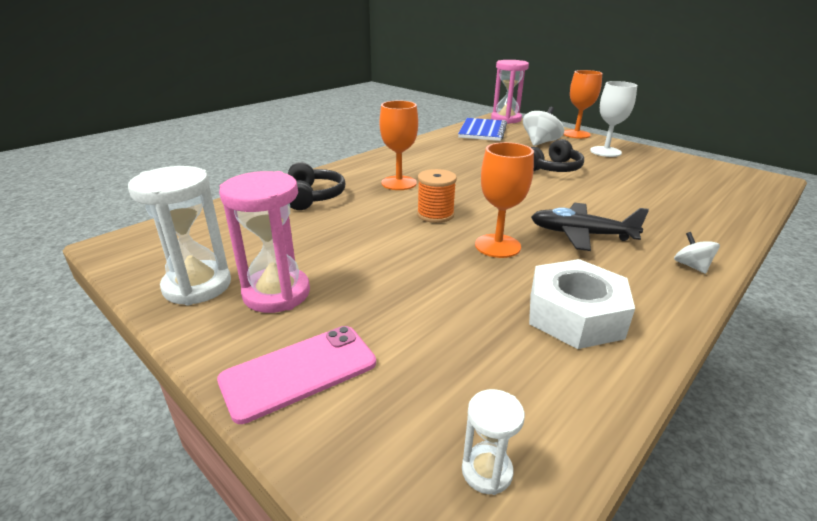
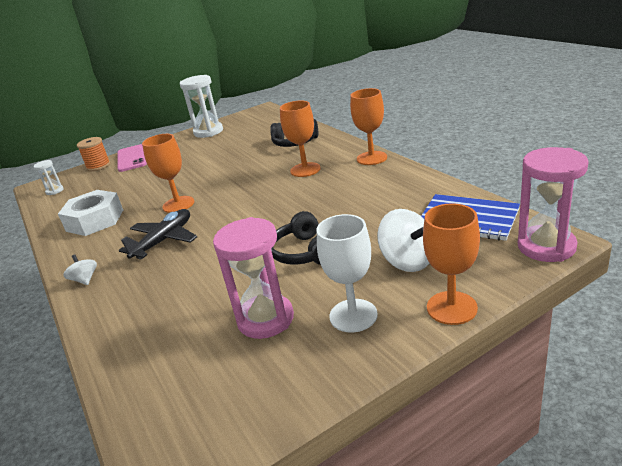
camera: 110 degrees right, 0 degrees up
pink hourglass [219,171,310,313] -> pink hourglass moved to [213,217,294,339]
orange spool [417,169,457,223] -> orange spool moved to [77,137,111,171]
white spinning top [674,232,720,274] -> white spinning top turned 120 degrees counterclockwise [63,254,97,285]
none -> orange goblet [350,88,387,165]

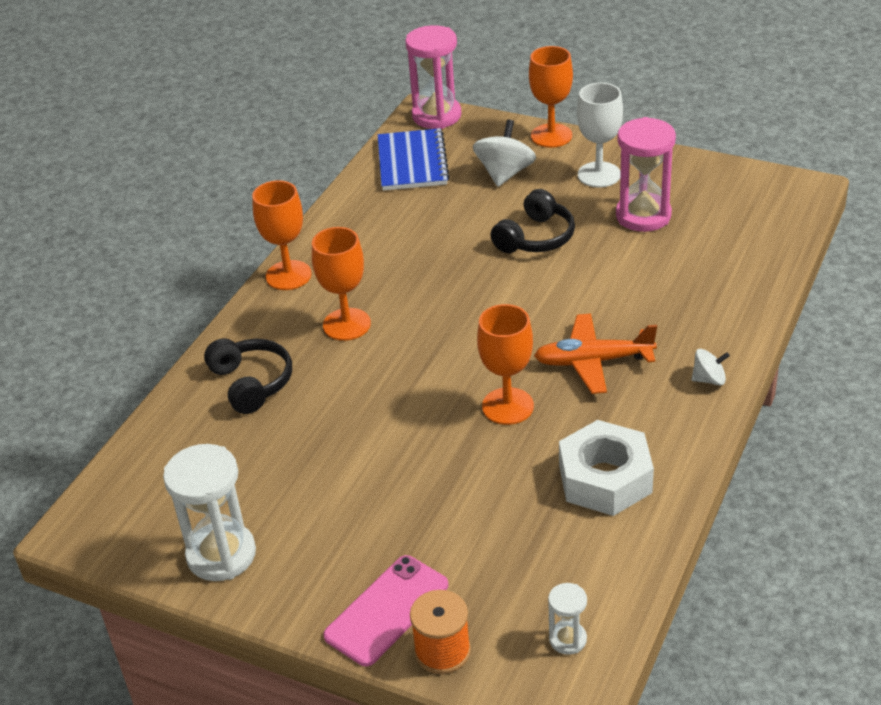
camera: 125 degrees left, 10 degrees up
white spinning top [63,254,97,285] -> white spinning top turned 120 degrees counterclockwise [691,349,730,385]
black plane [119,209,197,260] -> orange plane [534,314,657,394]

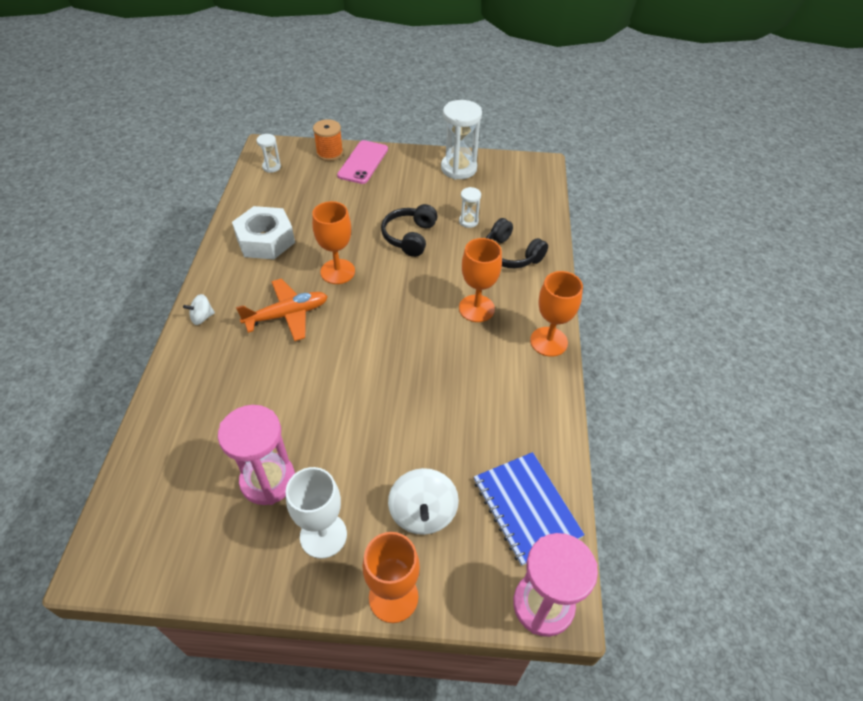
camera: 155 degrees right, 10 degrees up
black headphones [490,189,575,253] -> black headphones moved to [381,204,438,257]
none -> white hourglass [459,187,481,228]

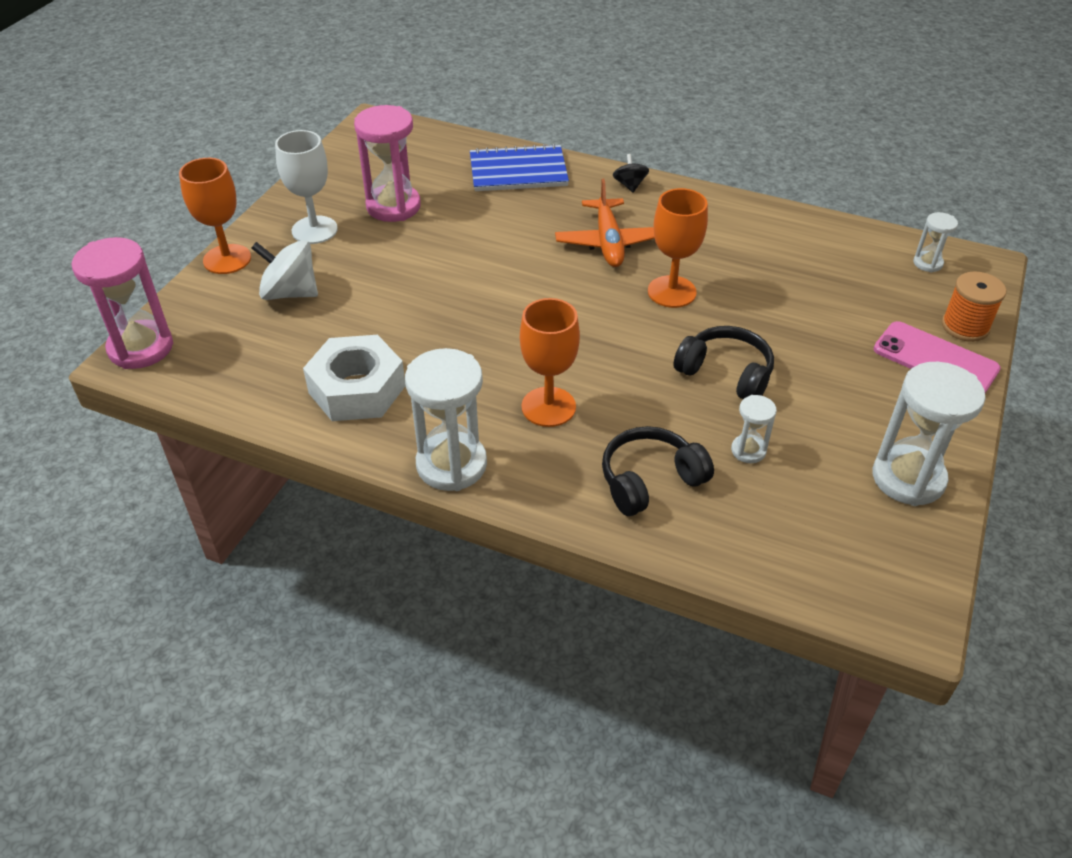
camera: 110 degrees right, 5 degrees down
white spinning top [183,294,215,325] -> black spinning top [613,154,649,192]
white nut [232,206,295,259] -> white nut moved to [303,335,406,421]
blue notebook [474,452,585,566] -> blue notebook moved to [470,144,569,191]
orange goblet [530,271,583,357] -> white hourglass [405,348,487,491]

